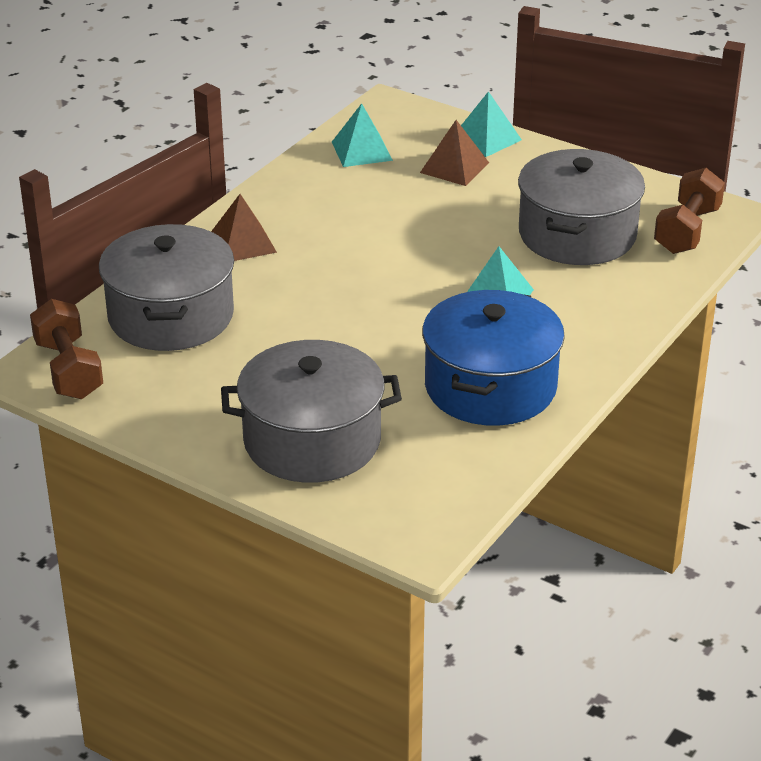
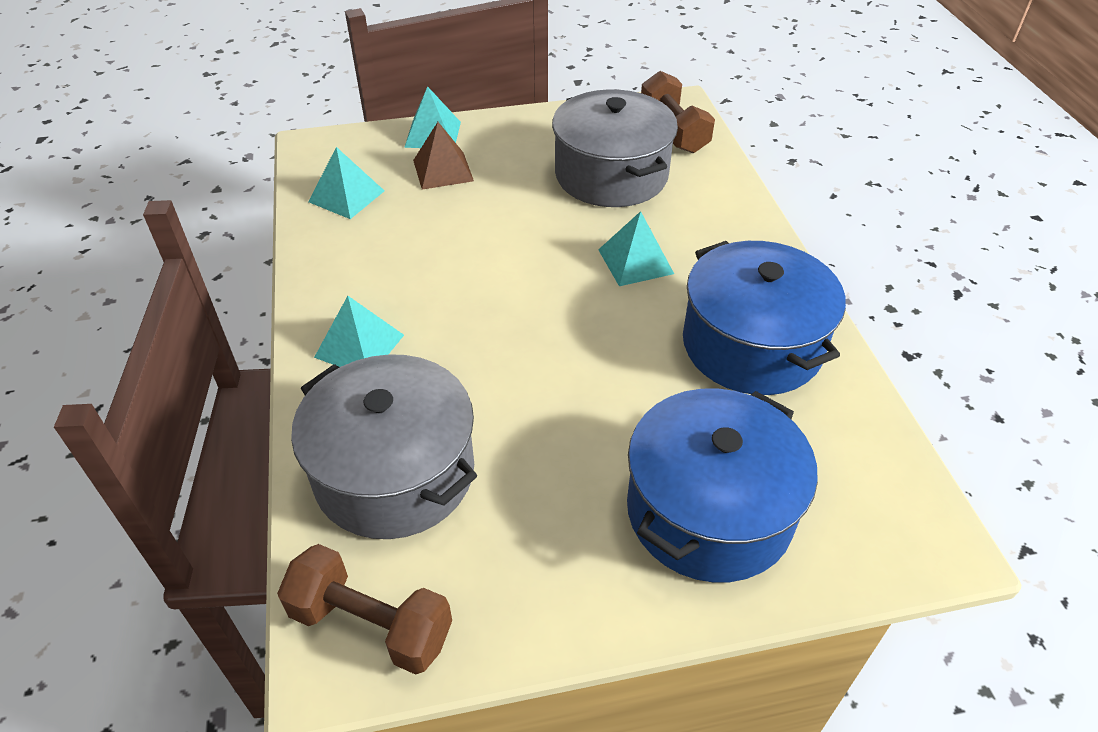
camera: 45 degrees left, 10 degrees up
brown pyramid [211,194,277,261] -> turquoise pyramid [314,296,404,367]
grey pot [221,340,402,483] -> blue pot [627,389,818,583]

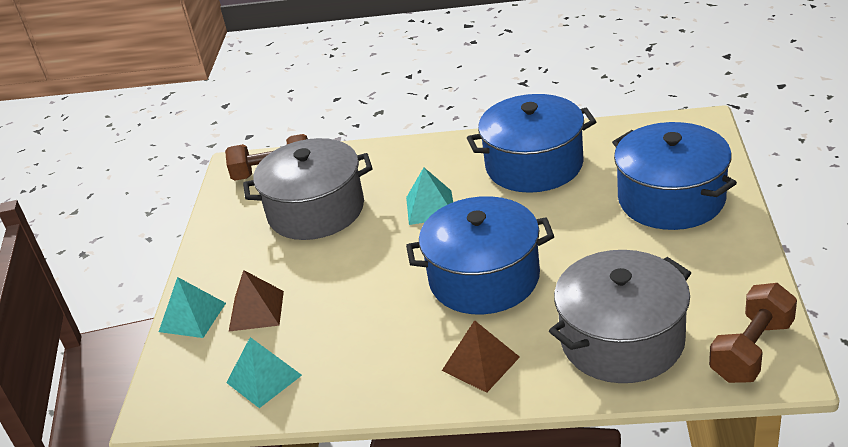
camera: 70 degrees left, 10 degrees down
turquoise pyramid [314,296,404,367] -> brown pyramid [442,320,520,393]
none -> blue pot [406,196,554,314]

